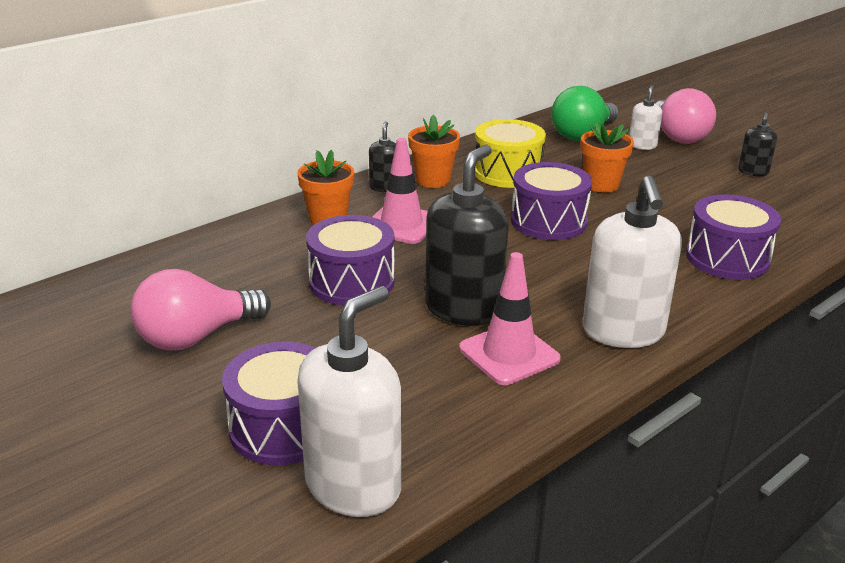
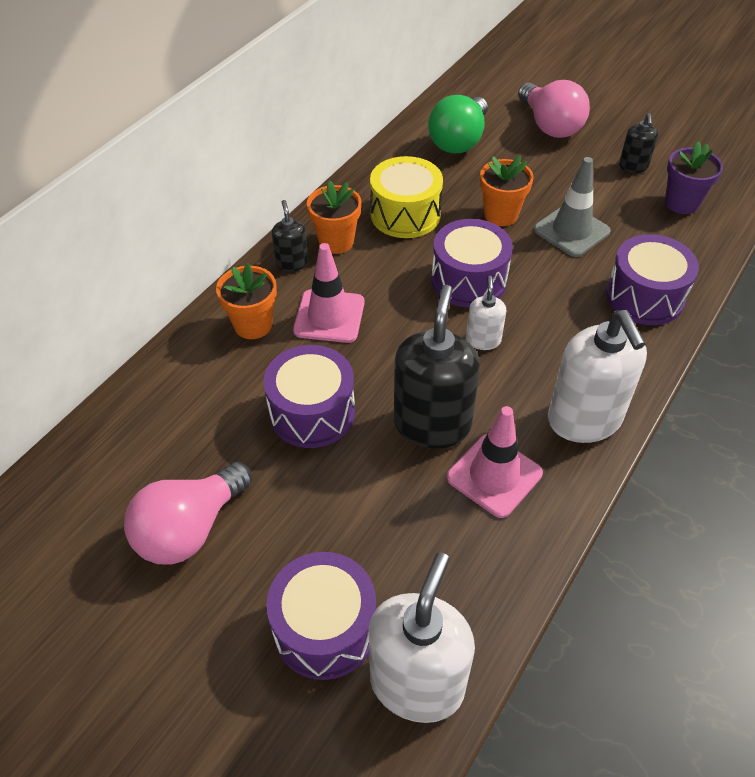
camera: 15 degrees left, 20 degrees up
white soap dispenser [629,85,662,150] -> white soap dispenser moved to [466,276,506,350]
none -> grey traffic cone [534,157,611,257]
none -> purple flower pot [665,141,723,214]

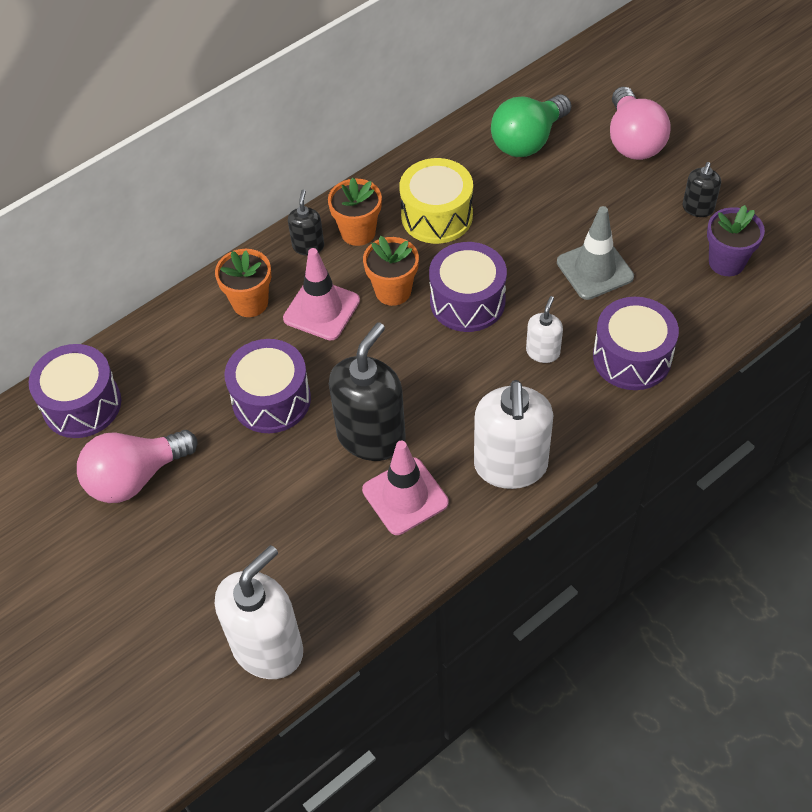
camera: 20 degrees right, 5 degrees up
purple drum [266,552,376,680] -> purple drum moved to [29,344,121,438]
white soap dispenser [466,276,506,350] -> white soap dispenser moved to [526,296,563,363]
orange flower pot [480,156,534,226] -> orange flower pot moved to [363,236,419,306]

